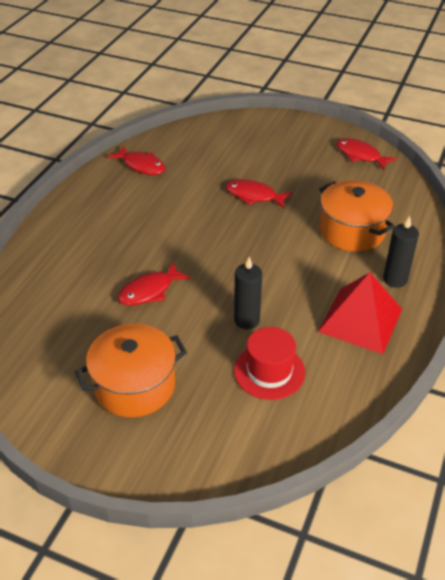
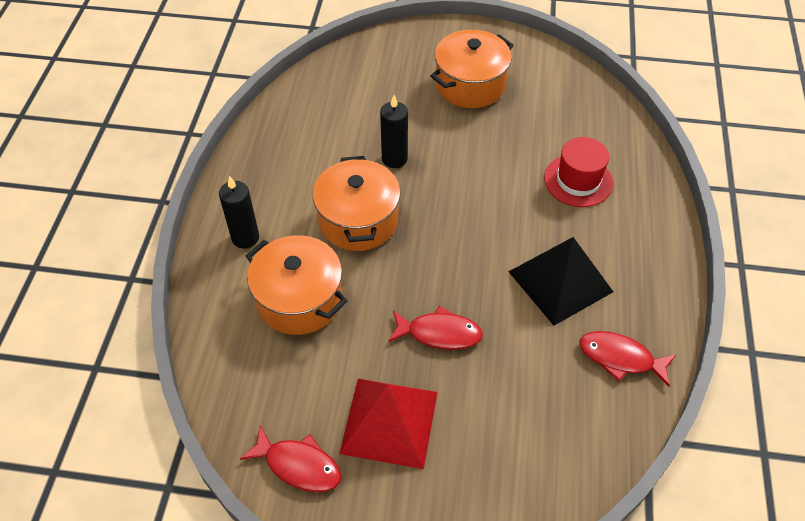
camera: 165 degrees right, 10 degrees up
red fish [118,262,191,306] -> none
red hat [234,327,305,400] -> red hat moved to [544,137,613,207]
red pyramid [318,272,402,354] -> red pyramid moved to [339,379,437,469]
none -> orange pot [312,156,401,251]
none -> black pyramid [508,237,613,326]

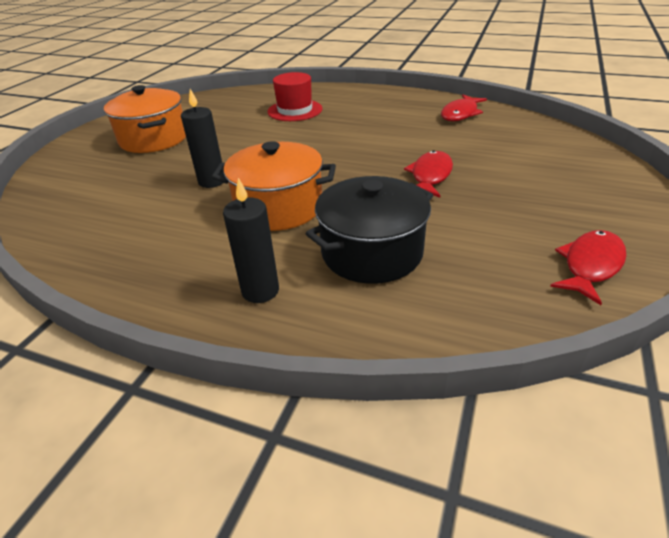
camera: 75 degrees left, 15 degrees down
orange pot [246,235,347,335] -> black pot [305,176,433,284]
red pyramid [339,379,437,469] -> none
black pyramid [508,237,613,326] -> none

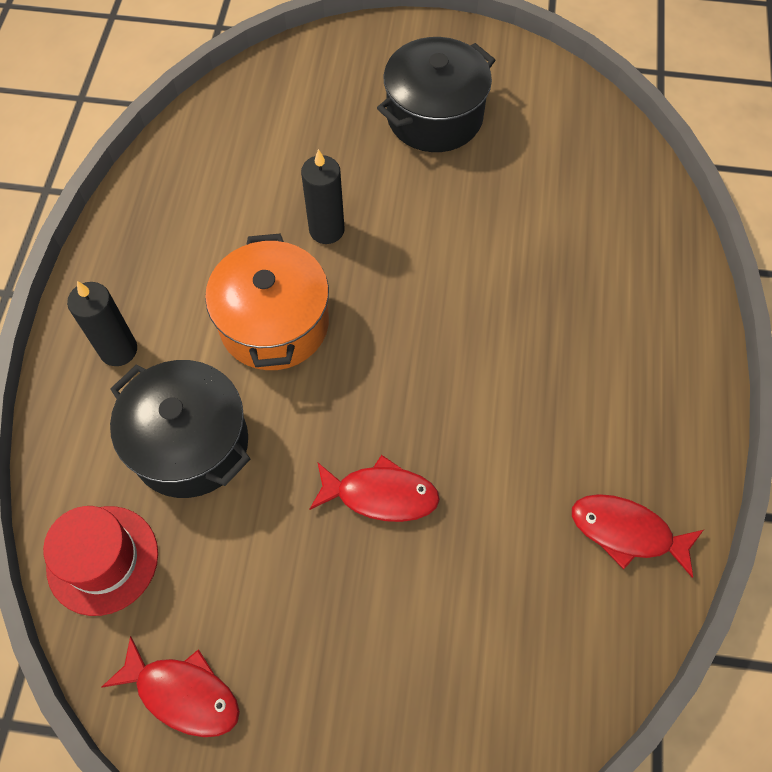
camera: 75 degrees right, 25 degrees up
orange pot [104,85,186,153] -> black pot [377,37,495,152]
red hat [268,72,322,121] -> red hat moved to [43,506,158,616]

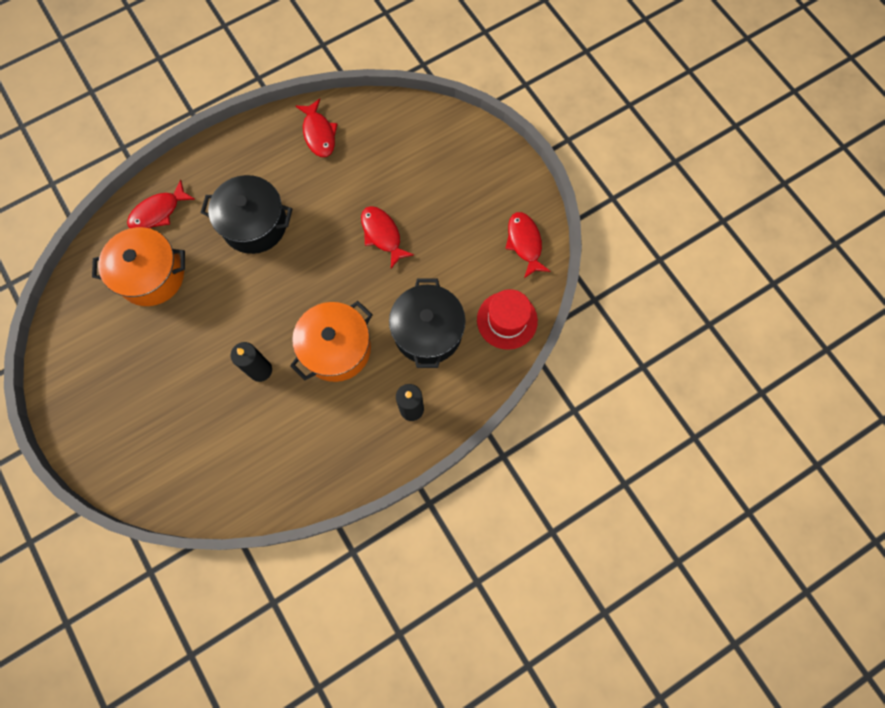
camera: 130 degrees left, 10 degrees up
black pot [377,37,495,152] -> black pot moved to [201,175,292,254]
none -> orange pot [92,227,185,306]
none -> red fish [127,180,195,228]

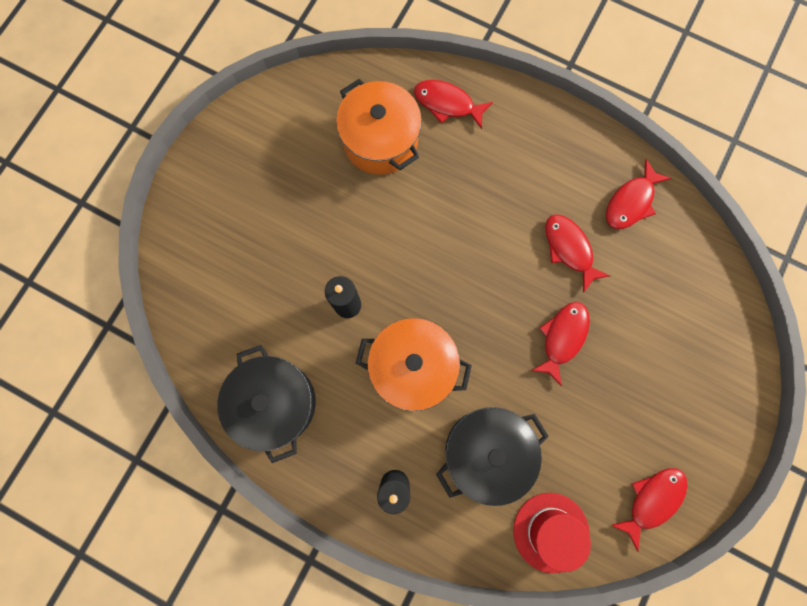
camera: 60 degrees right, 5 degrees up
black pot [201,175,292,254] -> black pot moved to [217,345,316,463]
none -> red fish [545,214,610,293]

